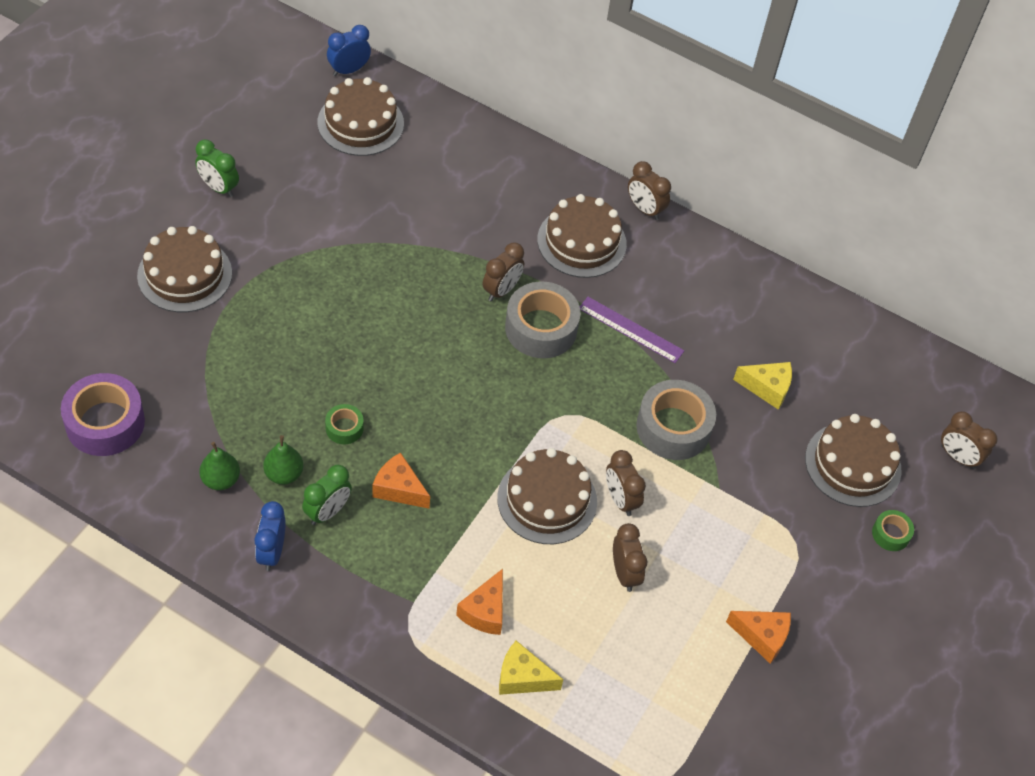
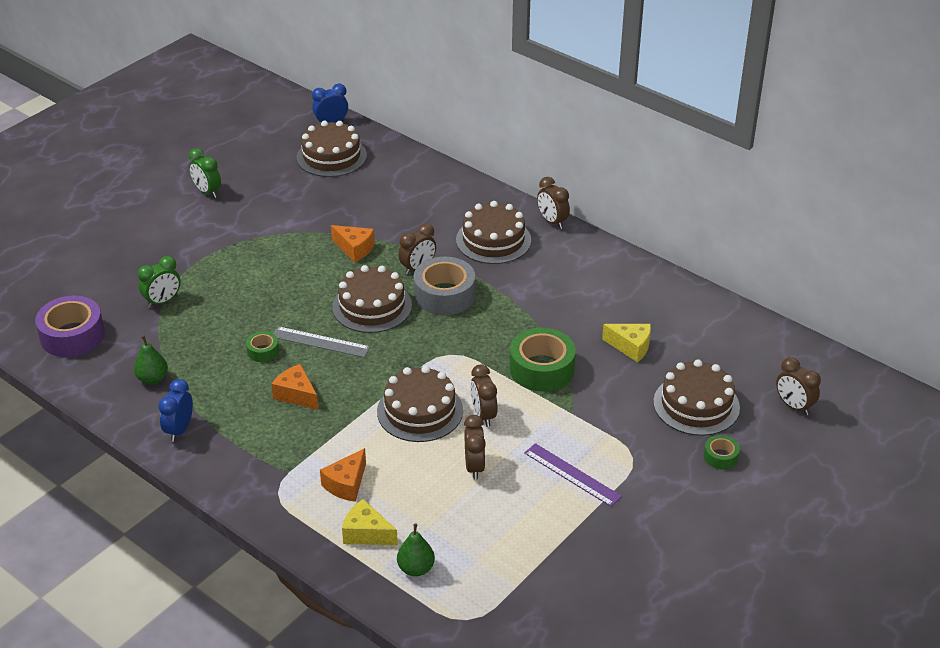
camera: 15 degrees right, 15 degrees down
brown cake [137,226,232,312] -> brown cake moved to [332,265,412,333]
green pear [263,435,303,484] -> green pear moved to [397,523,435,576]
green clock [302,465,352,525] -> green clock moved to [138,256,181,308]
purple ruler [580,297,684,363] -> purple ruler moved to [524,443,622,507]
grey tape [636,380,716,460] -> green tape [510,328,576,392]
orange cheese [726,611,791,664] -> orange cheese moved to [331,225,375,262]
none -> grey ruler [273,326,370,357]

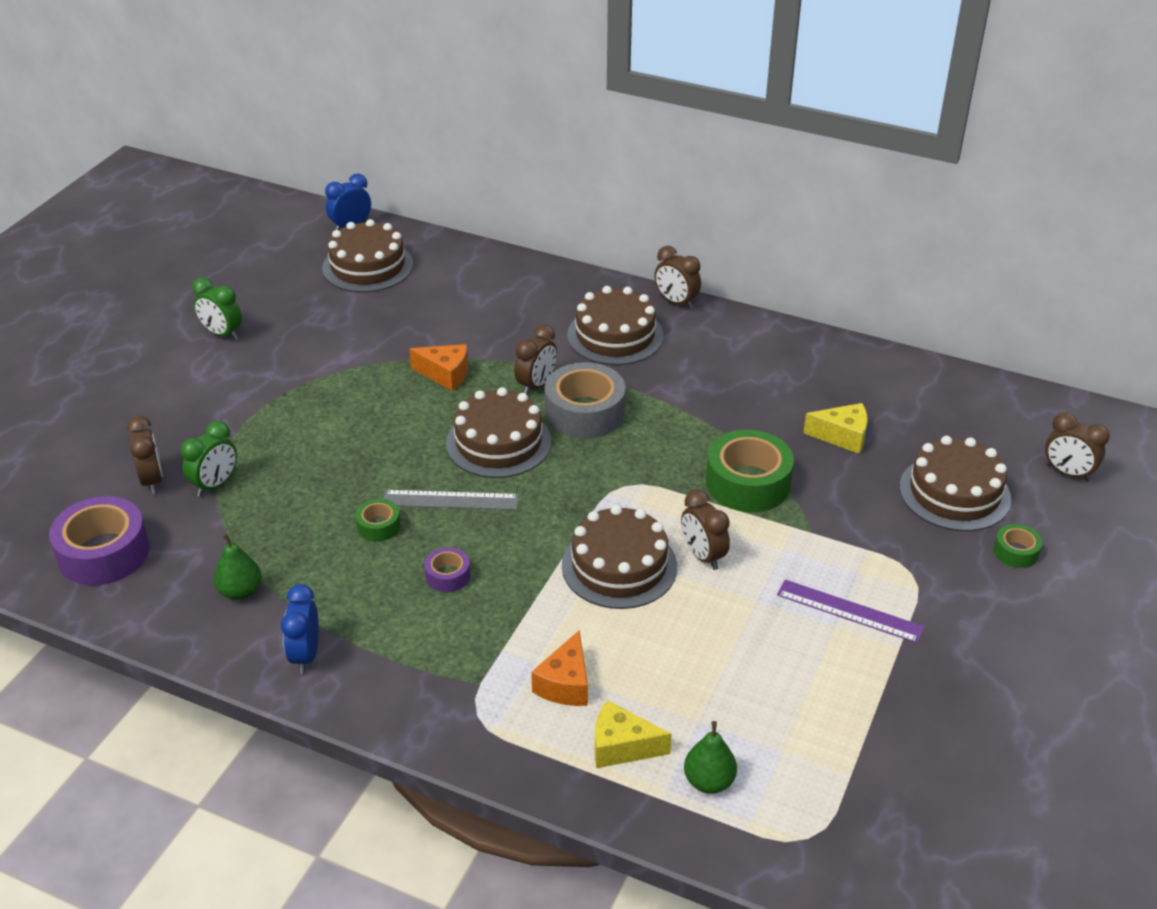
camera: 15 degrees left, 0 degrees up
orange cheese [271,364,319,410] -> purple tape [424,547,470,592]
brown clock [464,415,486,480] -> brown clock moved to [127,416,163,494]

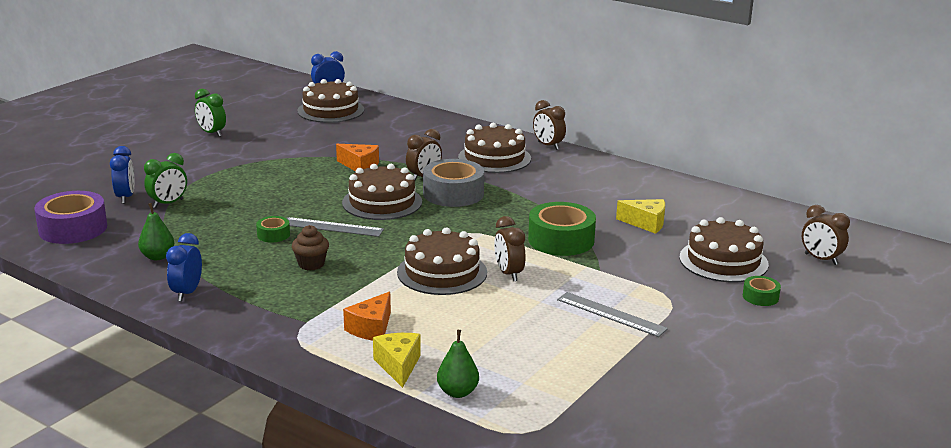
camera: 10 degrees right, 15 degrees down
brown clock [127,416,163,494] -> blue clock [110,146,134,204]
purple tape [424,547,470,592] -> brown cupcake [292,225,329,270]
yellow cheese [595,700,672,768] -> yellow cheese turned 60 degrees clockwise [373,333,421,388]
purple ruler [777,579,924,643] -> grey ruler [557,292,668,337]

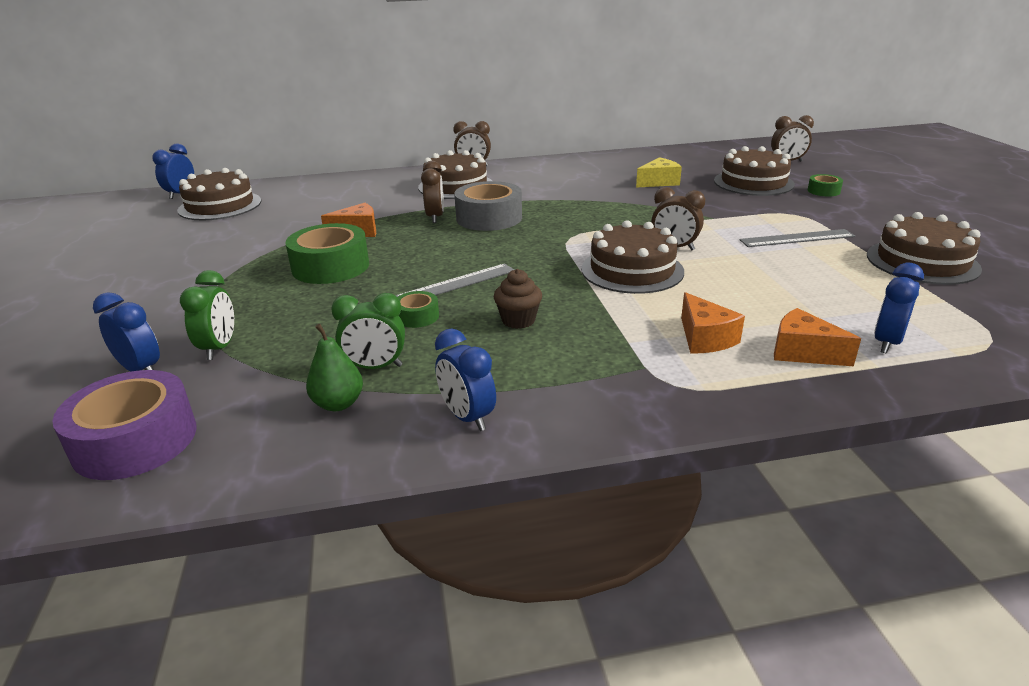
camera: 45 degrees left, 5 degrees up
green clock [195,89,226,137] -> green clock moved to [331,293,405,369]
brown cake [342,164,422,220] -> brown cake moved to [867,212,982,285]
yellow cheese [373,333,421,388] -> orange cheese [774,308,861,366]
green pear [437,330,479,398] -> blue clock [874,262,924,353]
green tape [528,202,596,256] -> green tape moved to [285,223,369,284]

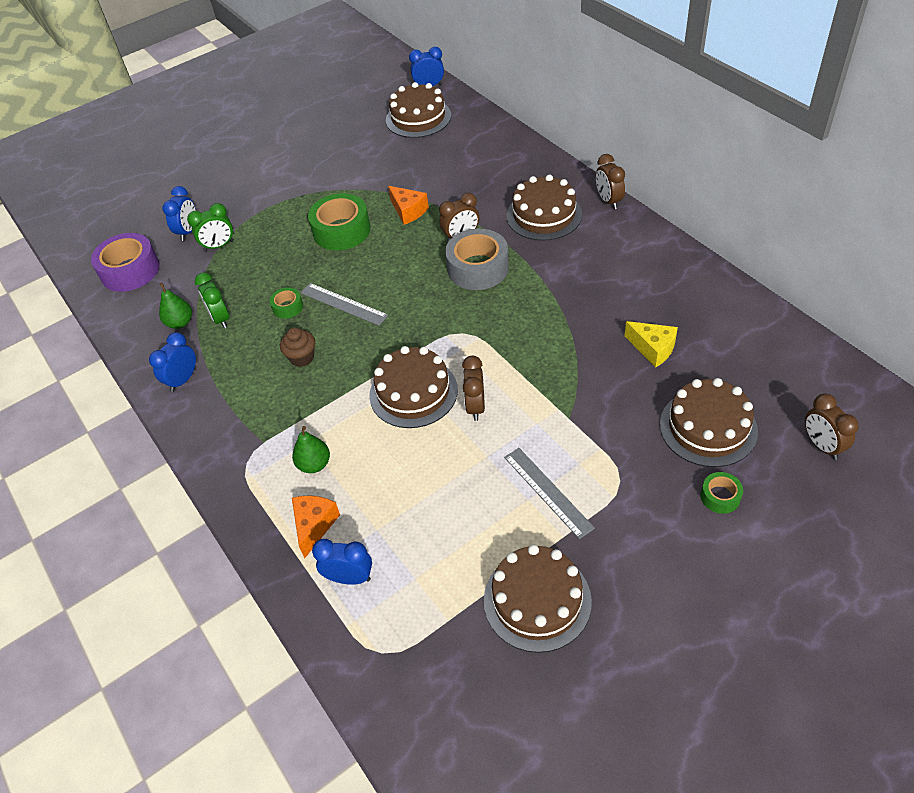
camera: 70 degrees right, 20 degrees up
orange cheese [681,292,745,354] -> green pear [292,426,330,473]

